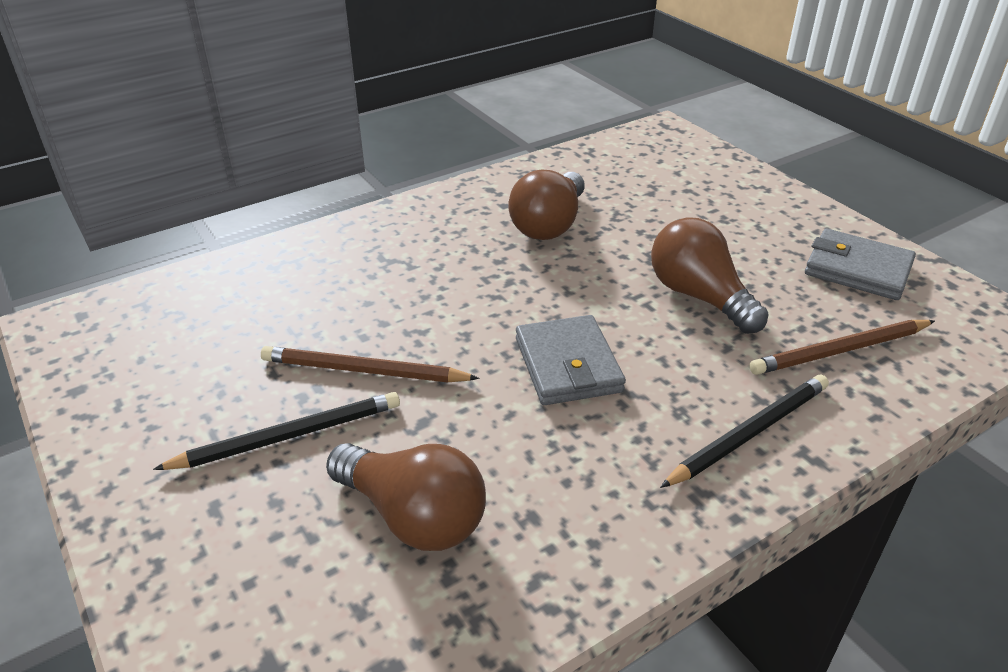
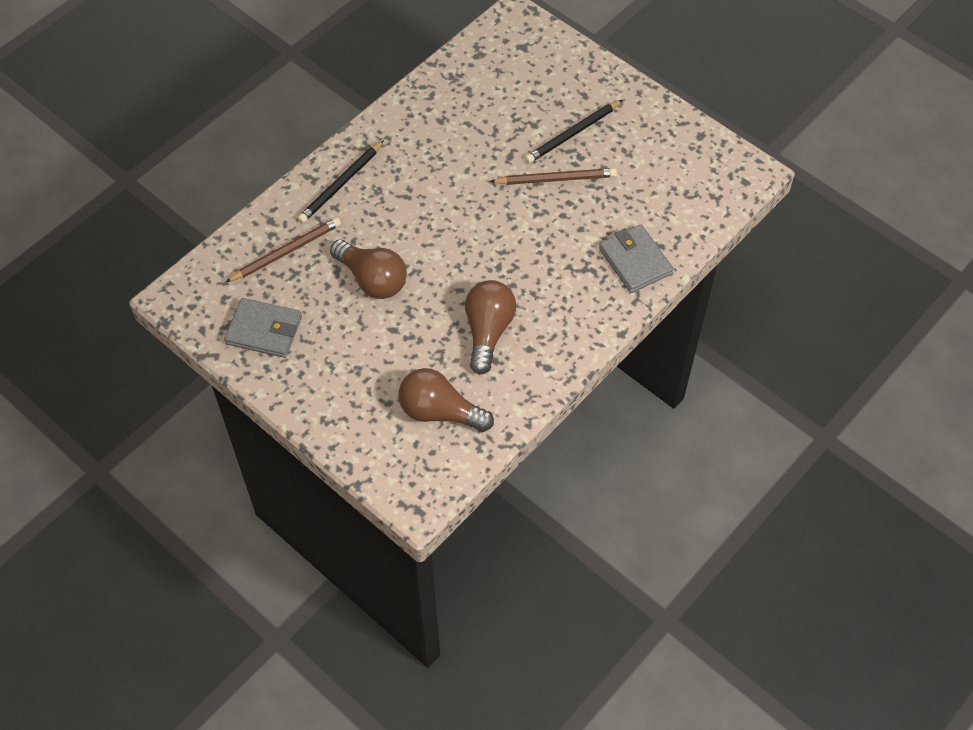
camera: 165 degrees right, 20 degrees up
brown light bulb [326,443,486,551] -> brown light bulb moved to [399,368,494,432]
grey wallet [516,315,626,405] -> grey wallet moved to [599,225,674,293]

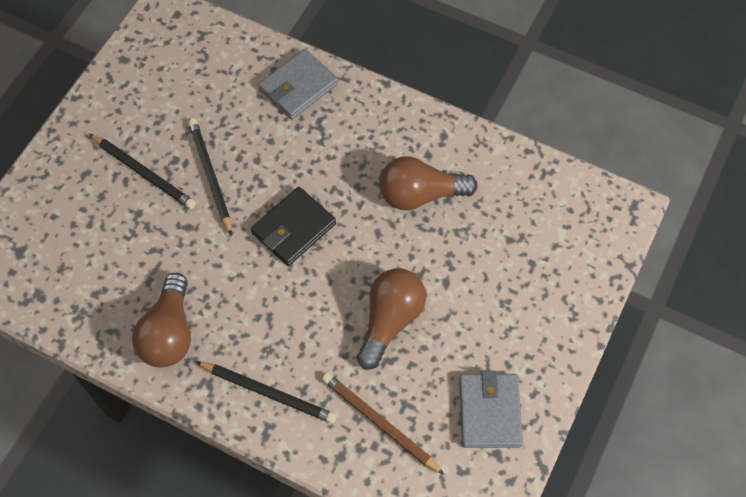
camera: 105 degrees left, 5 degrees up
brown light bulb [399,368,494,432] -> brown light bulb moved to [132,273,191,368]
brown pencil [490,168,617,185] -> black pencil [188,119,232,236]
none -> black wallet [251,187,336,266]

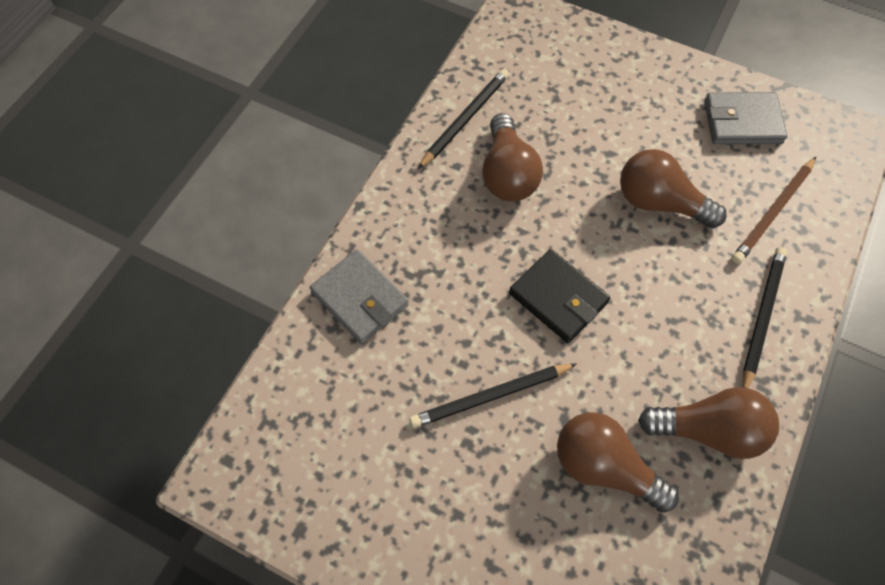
camera: 90 degrees left, 0 degrees up
black pencil [89,134,196,209] -> black pencil moved to [418,69,509,169]
none -> brown light bulb [557,412,679,513]

